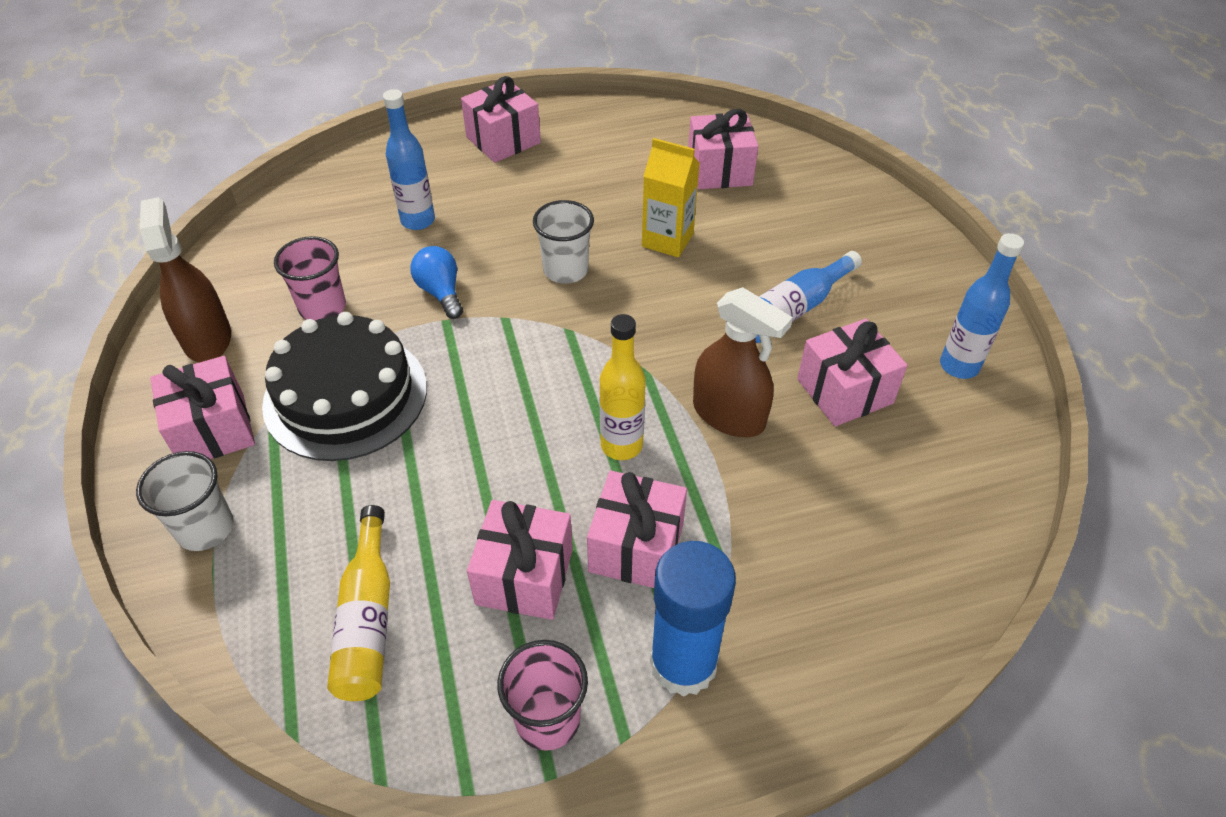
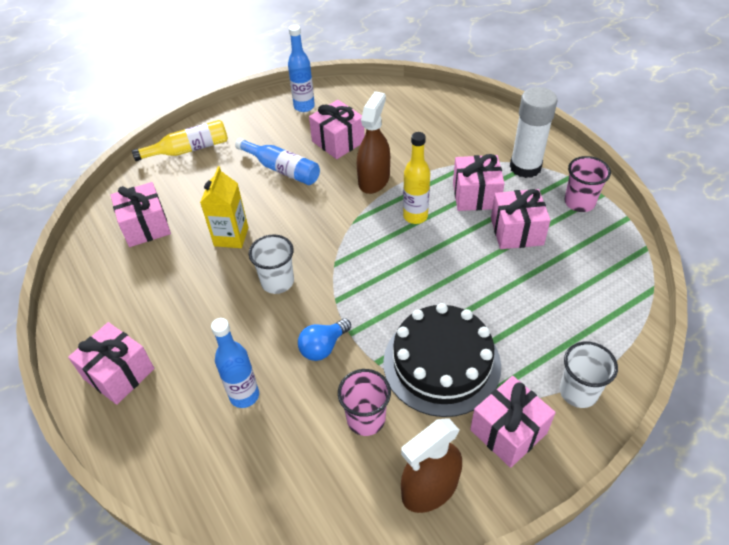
camera: 105 degrees left, 0 degrees up
yellow bottle [327,505,390,701] -> yellow bottle moved to [132,120,228,161]
blue glue stick [650,541,736,697] -> white glue stick [510,87,557,178]

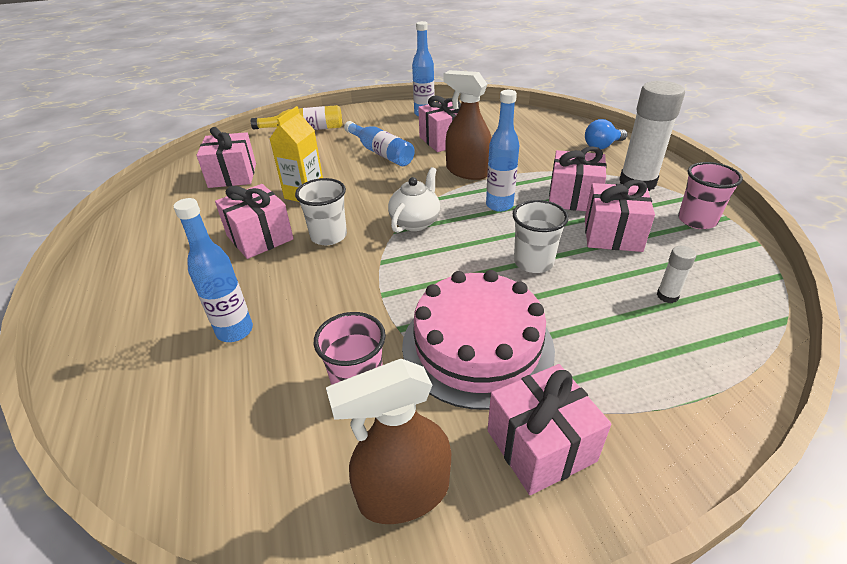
camera: 15 degrees right, 10 degrees down
pink gift [68,322,154,405] -> pink gift moved to [215,184,294,259]
blue light bulb [298,318,351,361] -> blue light bulb moved to [585,119,627,149]
brown spray bottle [357,91,390,194] -> brown spray bottle turned 90 degrees counterclockwise [444,70,492,180]
black cake [383,303,501,417] -> pink cake [402,270,555,410]
yellow bottle [403,132,430,224] -> blue bottle [486,90,519,212]
white cup [559,342,618,408] -> white cup moved to [513,200,569,273]
none -> white teapot [388,167,440,233]
none -> white glue stick [657,246,696,303]

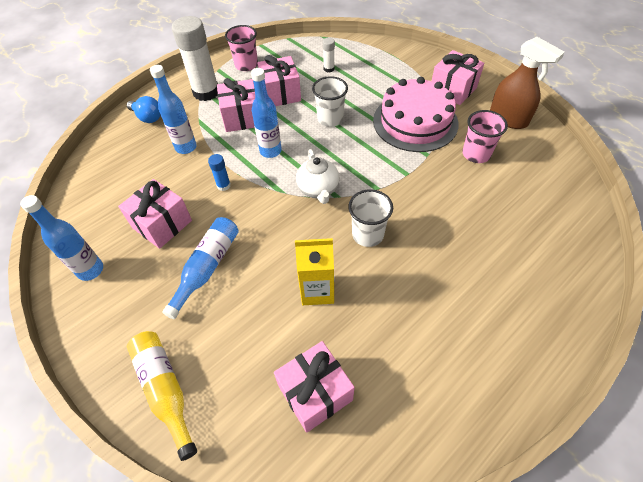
camera: 115 degrees left, 15 degrees up
blue bottle [173,198,253,342] -> blue bottle moved to [150,65,197,154]
pink gift [215,184,294,259] -> none
white teapot [388,167,440,233] -> white teapot turned 105 degrees counterclockwise [296,149,339,204]
brown spray bottle [444,70,492,180] -> blue glue stick [208,154,231,191]

